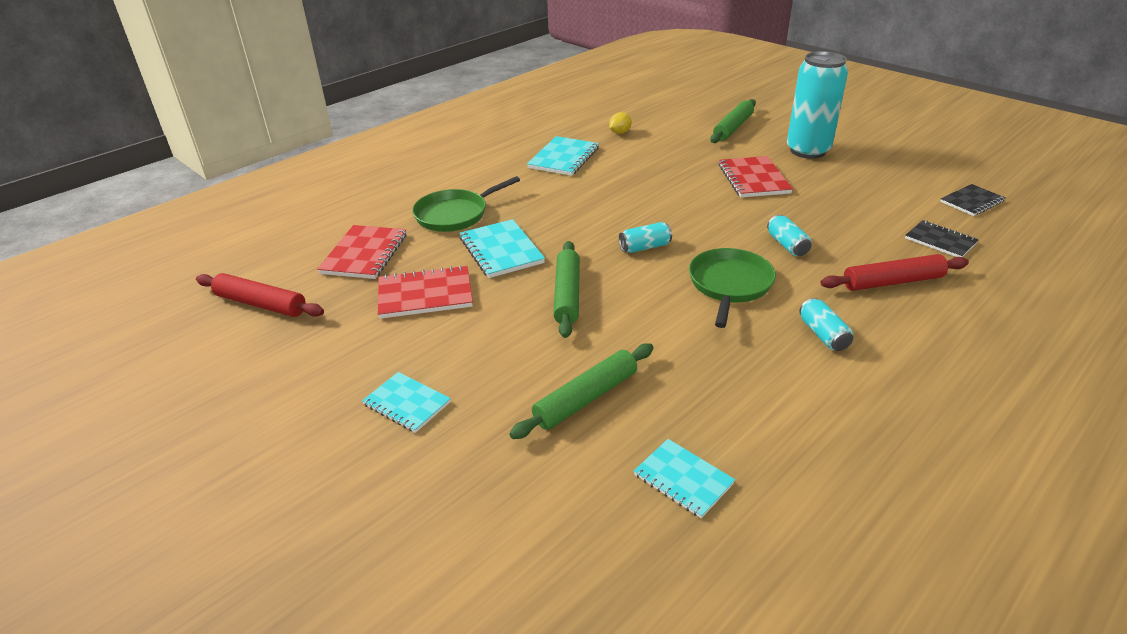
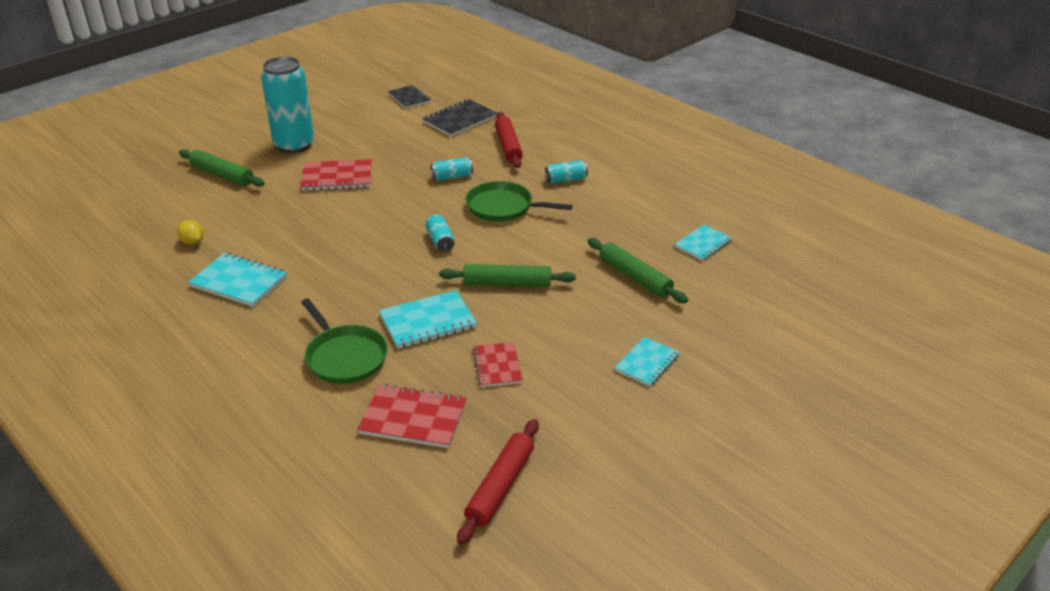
camera: 90 degrees left, 0 degrees up
red notebook [378,265,473,319] -> red notebook [472,342,523,387], size x0.67
black notebook [905,220,979,257] -> black notebook [422,99,497,137], size x1.50

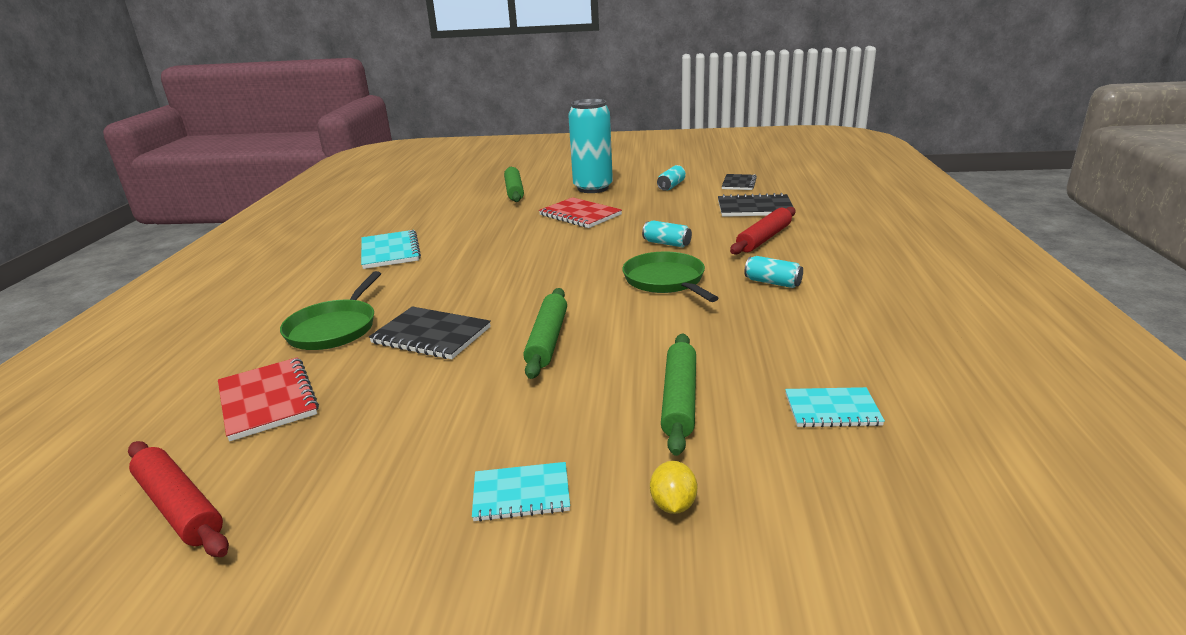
camera: 50 degrees right, 10 degrees down
yellow lemon [177,220,203,245] -> yellow lemon moved to [650,461,697,514]
turquoise notebook [379,290,477,349] -> black notebook [369,306,491,359]
turquoise can [425,215,455,252] -> turquoise can moved to [657,165,686,191]
green rolling pin [439,264,576,287] -> green rolling pin turned 45 degrees clockwise [523,288,567,379]
red rolling pin [457,419,539,545] -> red rolling pin turned 60 degrees clockwise [128,441,229,557]
red notebook [472,342,523,387] -> none

